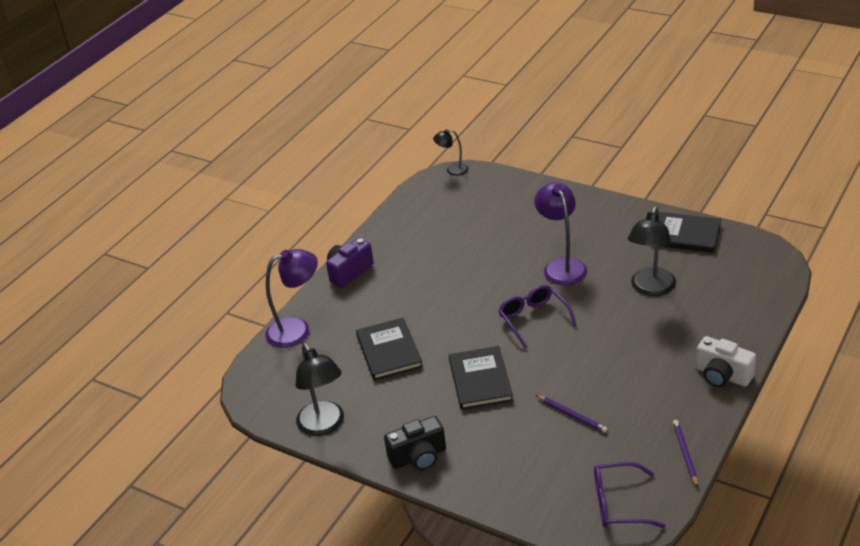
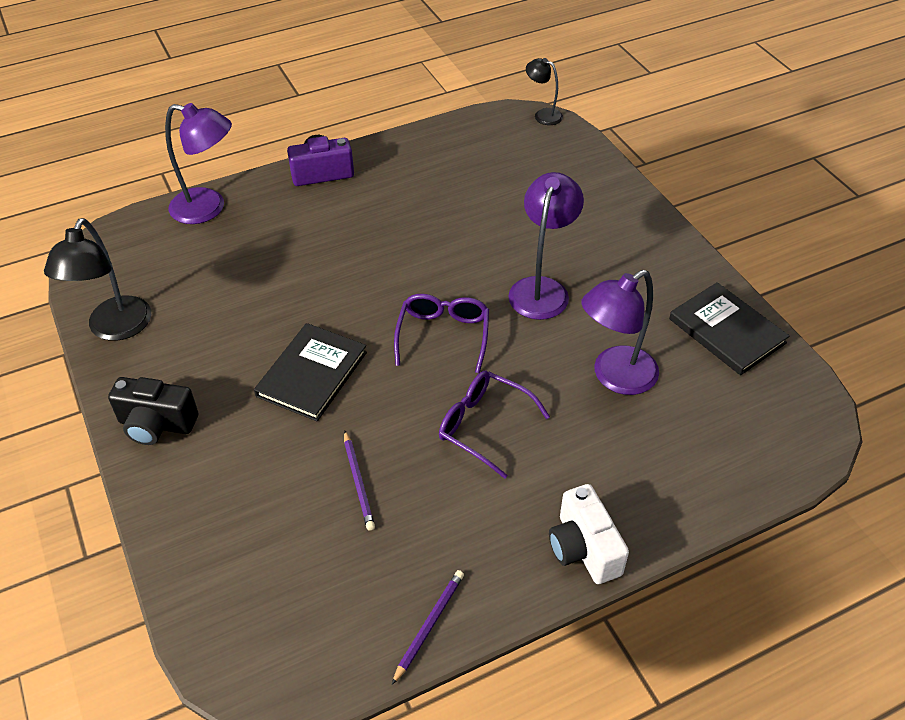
camera: 30 degrees right, 10 degrees up
black book [356,318,423,380] -> none
purple glasses [594,462,666,528] -> purple glasses moved to [439,371,550,479]
black lamp [628,206,676,296] -> purple lamp [581,270,659,395]

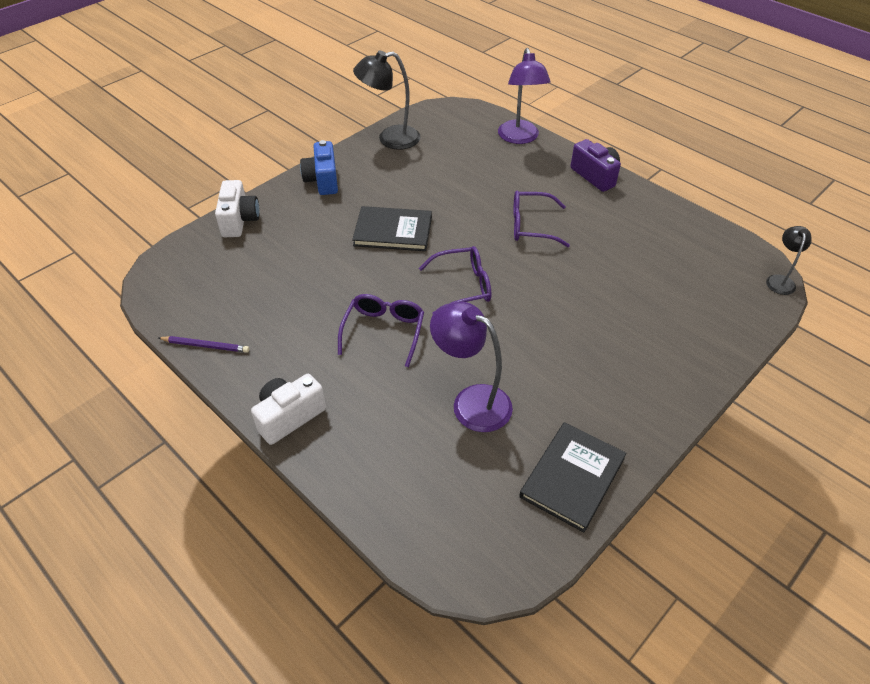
camera: 70 degrees right, 0 degrees up
black camera [108,377,198,445] -> blue camera [300,140,338,195]
purple pencil [344,431,375,531] -> none
purple lamp [508,172,584,320] -> none
none -> white camera [215,180,260,237]
none -> purple glasses [513,191,570,247]

